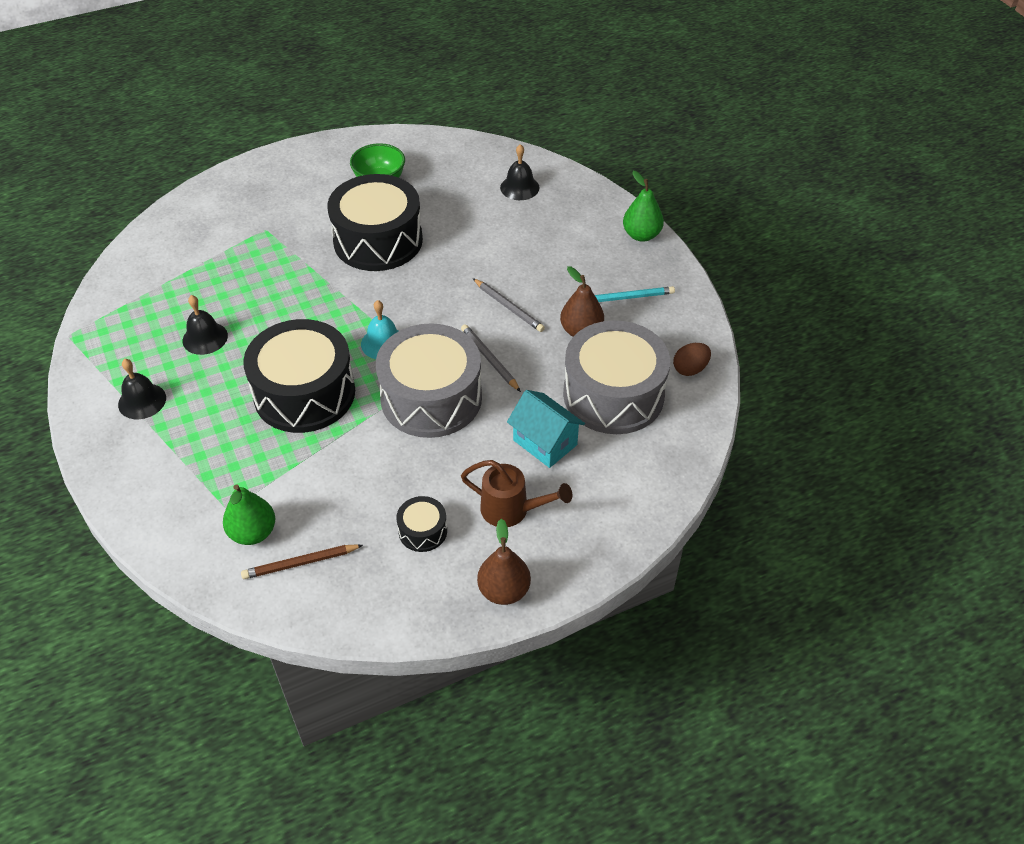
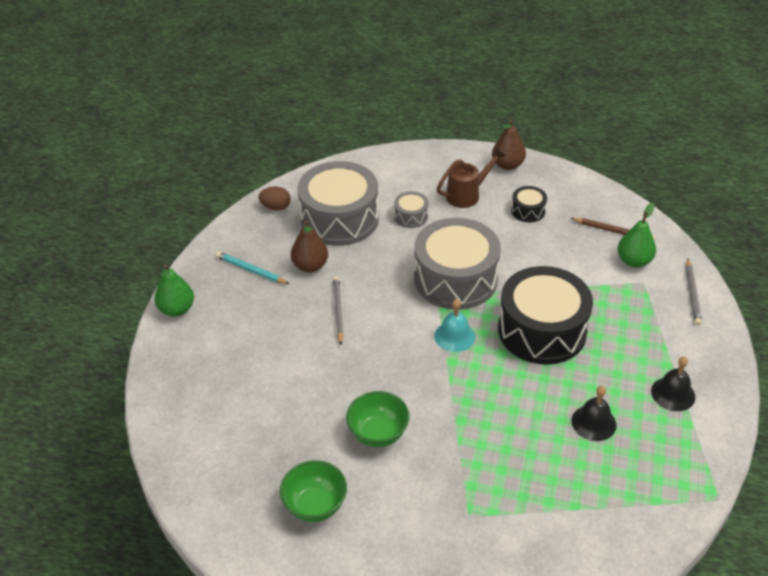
camera: 140 degrees left, 5 degrees down
black drum [327,174,423,271] -> green bowl [346,391,409,447]
grey pencil [461,324,521,392] -> grey pencil moved to [686,259,702,325]
brown watering can [461,460,572,527] -> brown watering can turned 90 degrees clockwise [437,148,505,208]
black bell [500,144,539,200] -> none
turquoise house [507,390,585,468] -> grey drum [394,191,429,228]

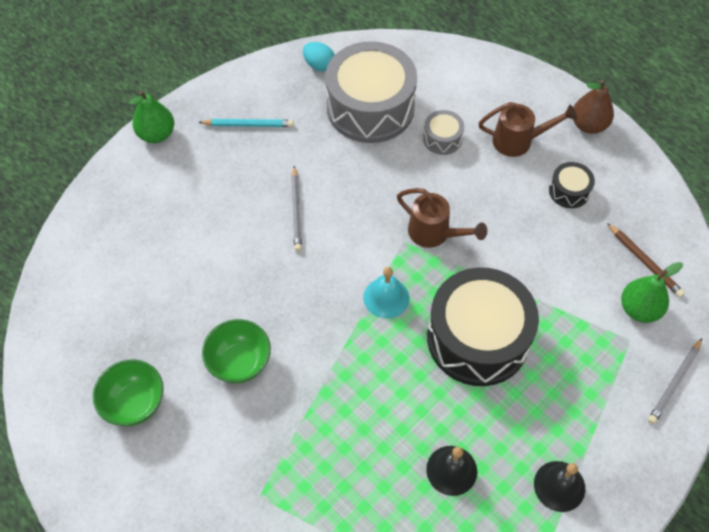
camera: 30 degrees right, 15 degrees up
turquoise pencil [216,251,289,284] -> turquoise pencil turned 120 degrees clockwise [198,119,294,127]
brown egg [259,186,291,211] -> turquoise egg [303,42,335,72]
brown pear [291,220,328,272] -> none
grey pencil [333,276,344,345] -> grey pencil turned 150 degrees clockwise [291,166,302,251]
grey drum [414,218,501,310] -> brown watering can [397,188,487,248]

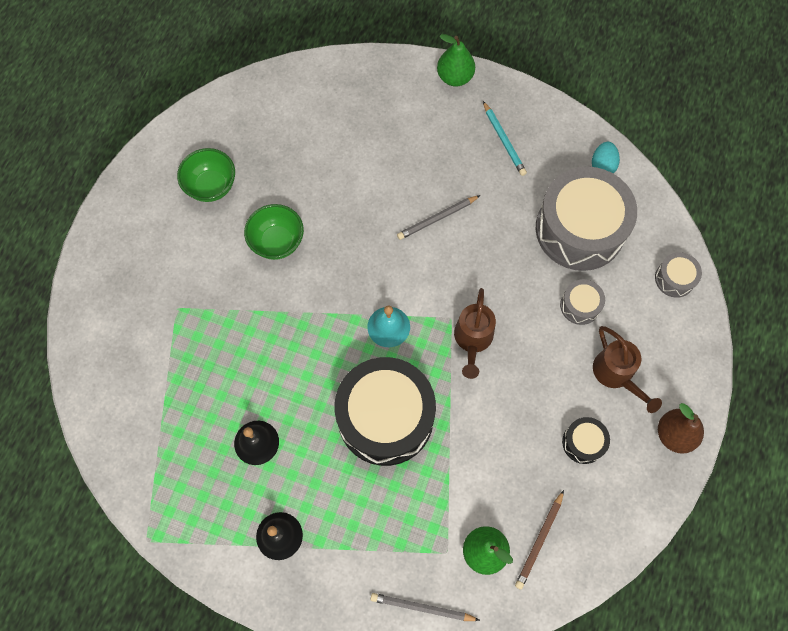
camera: 65 degrees right, 10 degrees up
none -> grey drum [655,252,702,298]

